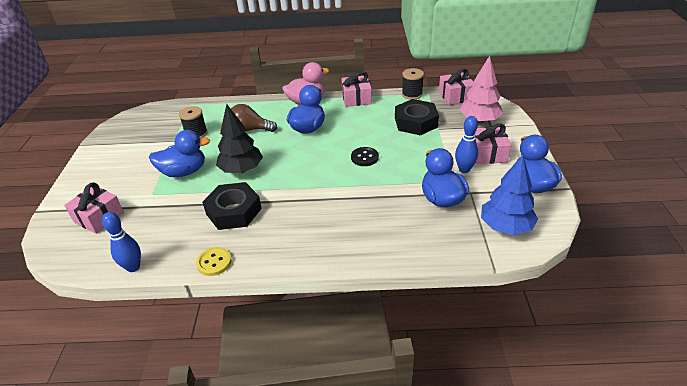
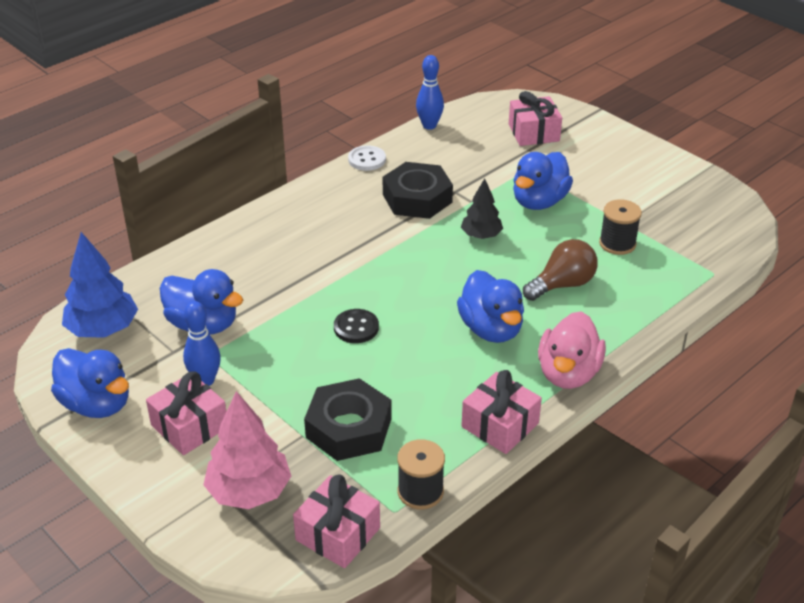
camera: 135 degrees right, 0 degrees up
yellow button [196,247,232,276] -> white button [348,145,386,171]
black tree [216,104,263,173] -> black tree [461,178,503,239], size x0.62

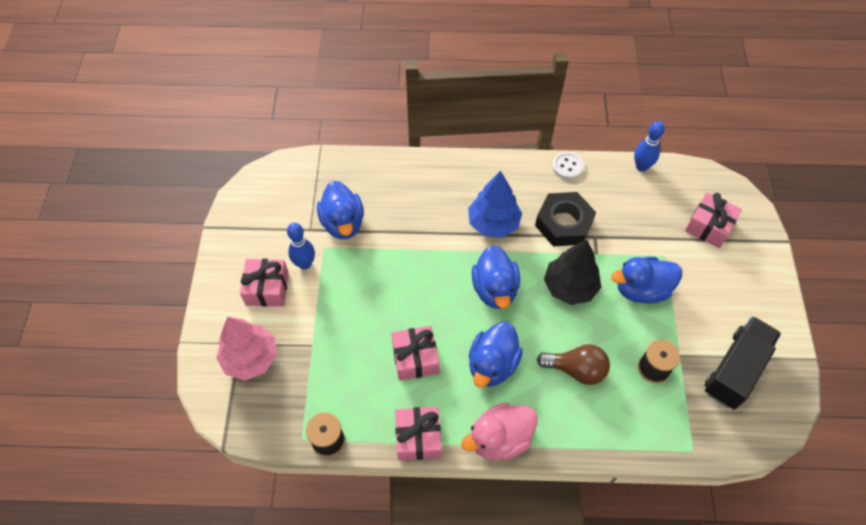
camera: 45 degrees right, 20 degrees up
blue duck [51,348,129,418] -> blue duck moved to [472,245,520,309]
blue tree [62,232,138,338] -> blue tree moved to [468,171,522,238]
pink gift [293,474,380,568] -> pink gift moved to [391,326,439,381]
black nut [304,378,392,461] -> none
black button [334,309,379,343] -> none
black tree [461,178,503,239] -> black tree [544,239,601,305], size x1.60
none -> black truck [705,316,781,410]

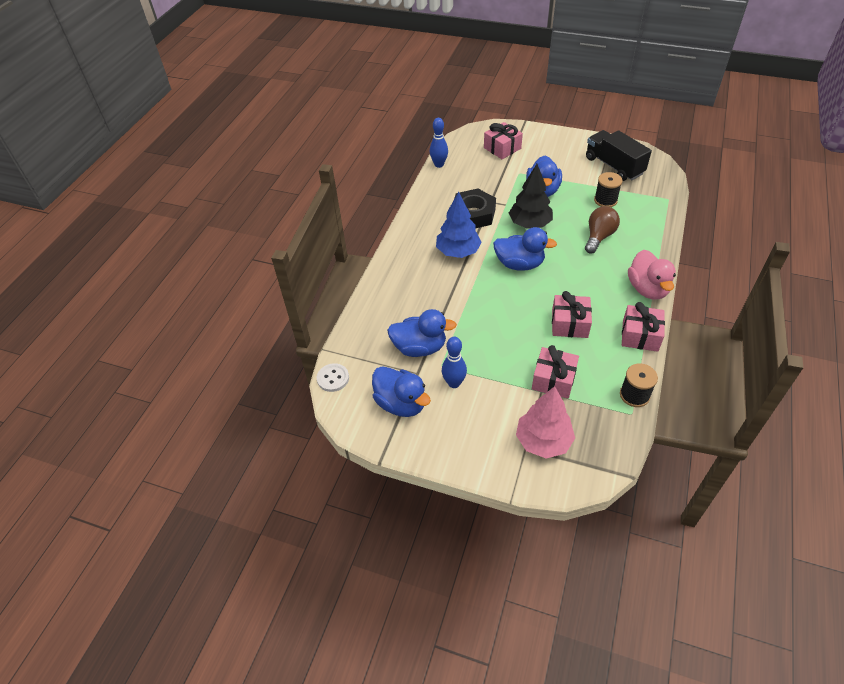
camera: 70 degrees left, 10 degrees down
pink gift [240,259,289,307] -> pink gift moved to [532,345,579,399]
blue duck [469,322,523,388] -> blue duck moved to [372,366,431,417]
white button [552,152,584,179] -> white button moved to [317,363,349,392]

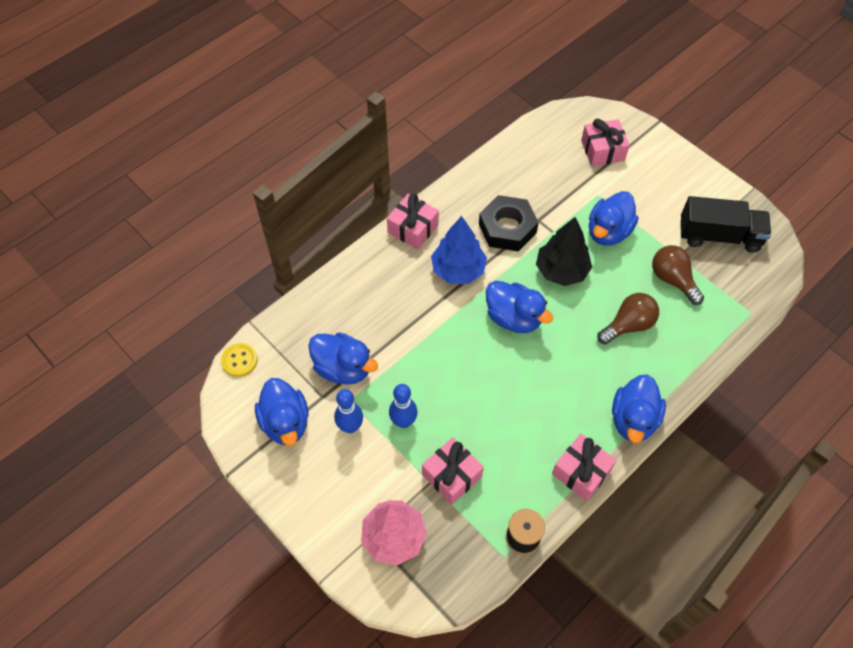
camera: 25 degrees right, 10 degrees up
white button [317,363,349,392] -> yellow button [221,343,258,377]
blue bowling pin [430,118,448,168] -> blue bowling pin moved to [389,384,418,428]
pink gift [552,291,592,338] -> pink gift moved to [387,194,439,250]
black truck [586,130,652,181] -> black truck turned 105 degrees clockwise [680,196,771,253]
black spool [594,172,623,207] -> brown light bulb [652,245,704,305]
pink duck [628,250,676,299] -> blue duck [612,374,666,443]

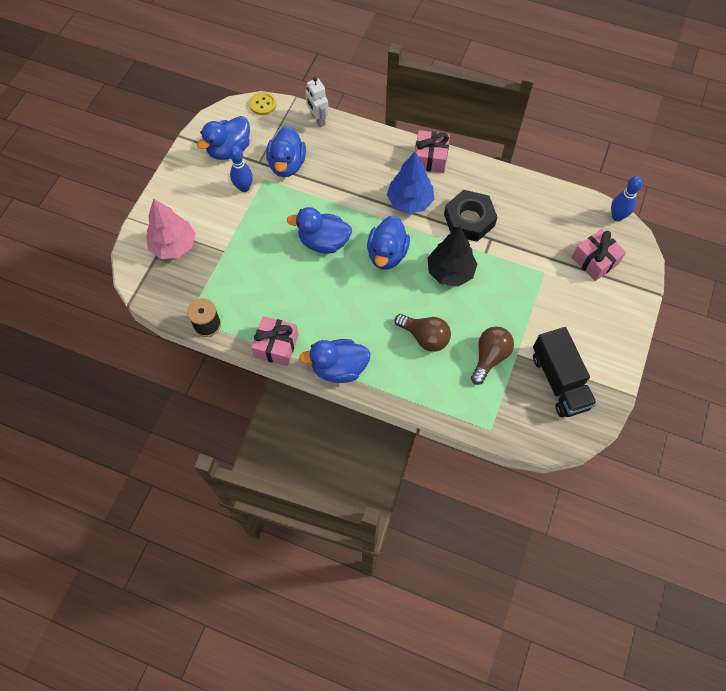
camera: 65 degrees right, 5 degrees up
blue bowling pin [389,384,418,428] -> blue bowling pin moved to [611,176,643,221]
pink gift [422,437,484,505] -> none
blue duck [589,191,639,246] -> blue duck moved to [287,207,352,254]
none -> white robot [305,77,329,127]

